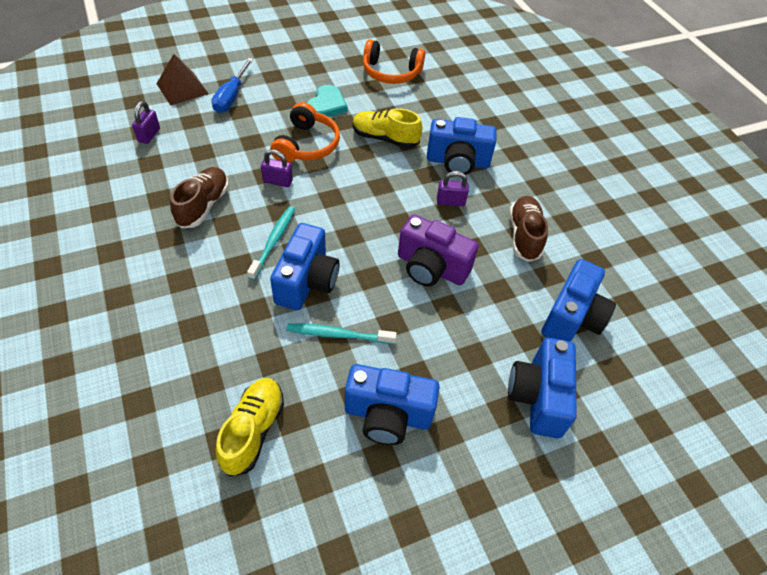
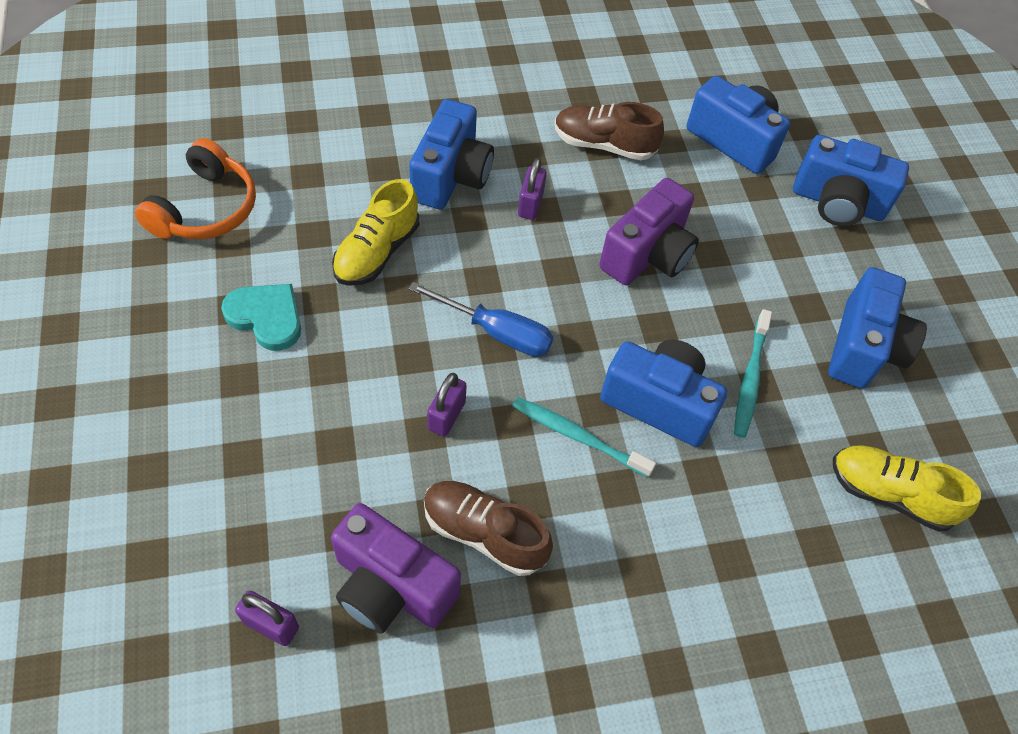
camera: 80 degrees left, 5 degrees up
brown pyramid [156,54,209,106] -> none
blue screwdriver [212,58,253,113] -> blue screwdriver moved to [408,282,553,357]
orange headphones [270,102,340,163] -> none
none -> purple camera [331,503,461,634]

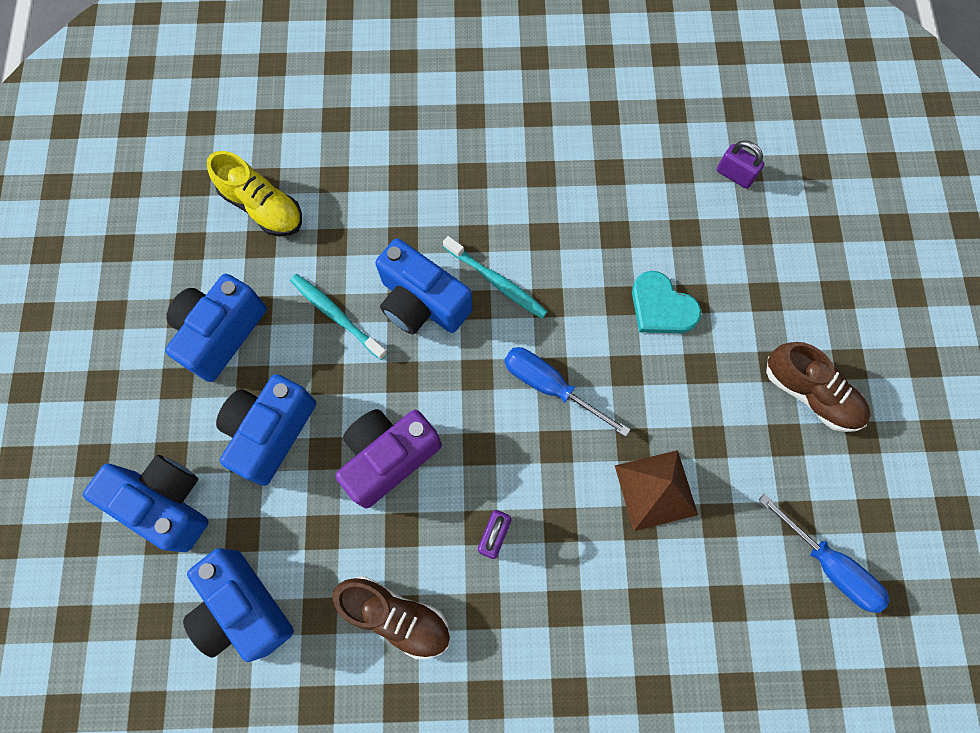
camera: 165 degrees left, 15 degrees up
orange headphones [135,138,256,239] -> blue screwdriver [758,494,889,613]
turquoise heart [221,284,301,351] -> turquoise heart moved to [632,271,701,333]
purple camera [331,503,461,634] -> none
yellow shoe [332,179,419,286] -> brown pyramid [615,450,698,531]
blue camera [409,99,494,210] -> blue camera moved to [216,374,316,486]
brown shoe [424,481,553,576] -> brown shoe moved to [766,342,871,432]
purple padlock [427,373,467,437] -> none
turquoise toothbrush [734,309,772,438] -> turquoise toothbrush turned 75 degrees counterclockwise [290,274,387,360]

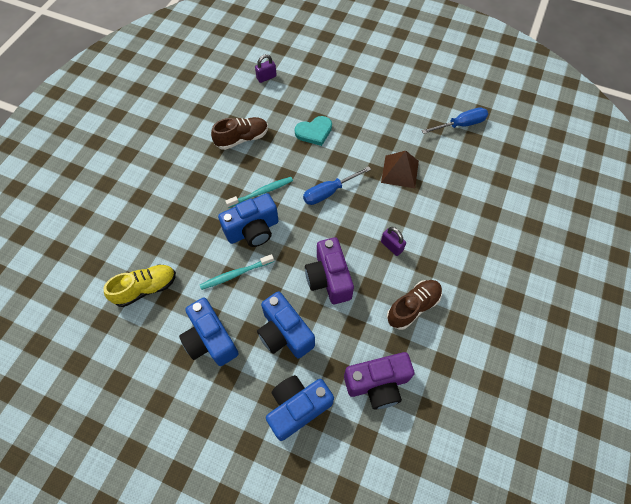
camera: 65 degrees left, 10 degrees down
blue camera [183,548,294,662] -> purple camera [344,352,414,410]
brown shoe [766,342,871,432] -> brown shoe moved to [211,117,268,150]

